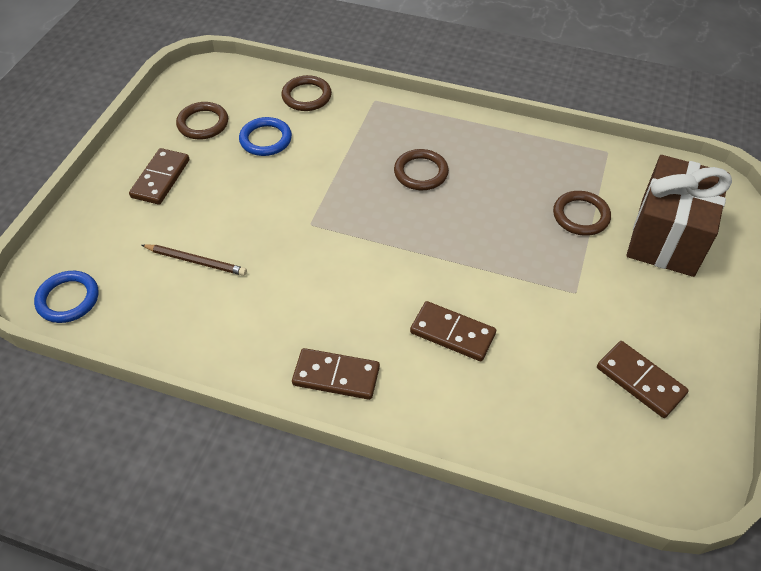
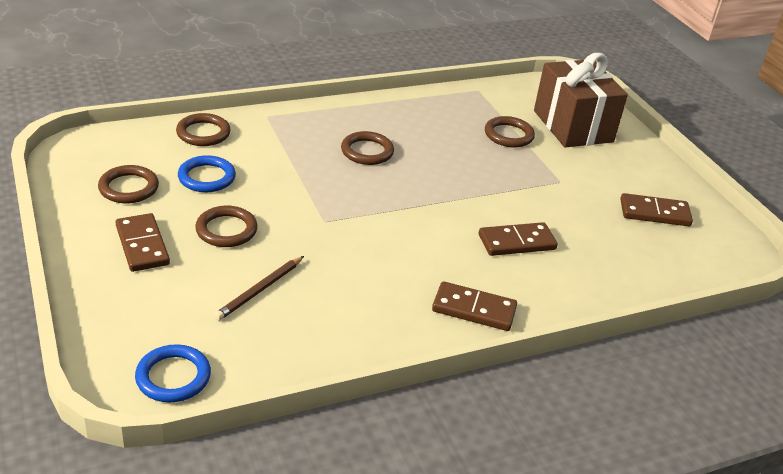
camera: 45 degrees left, 15 degrees down
brown pencil [142,244,247,276] -> brown pencil turned 150 degrees clockwise [214,256,304,321]
brown domino [292,348,380,400] -> brown domino turned 45 degrees clockwise [432,281,517,331]
none -> brown ring [195,206,258,247]

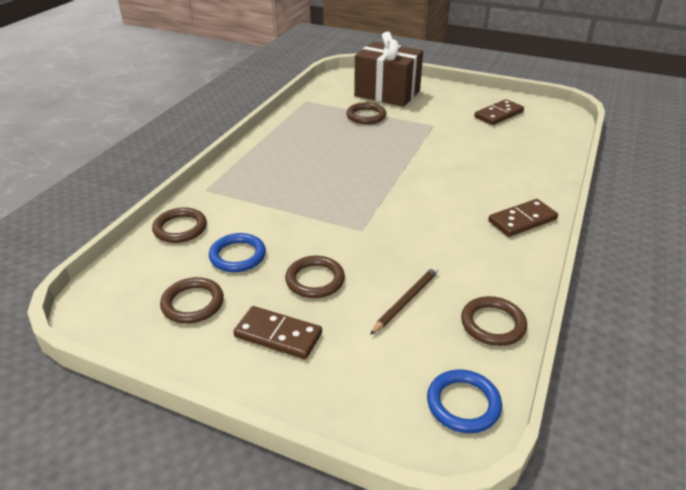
camera: 40 degrees left, 0 degrees up
brown pencil [214,256,304,321] -> brown pencil turned 135 degrees counterclockwise [370,266,439,335]
brown ring [341,131,394,165] -> brown ring moved to [461,296,527,346]
brown domino [479,222,558,256] -> none

